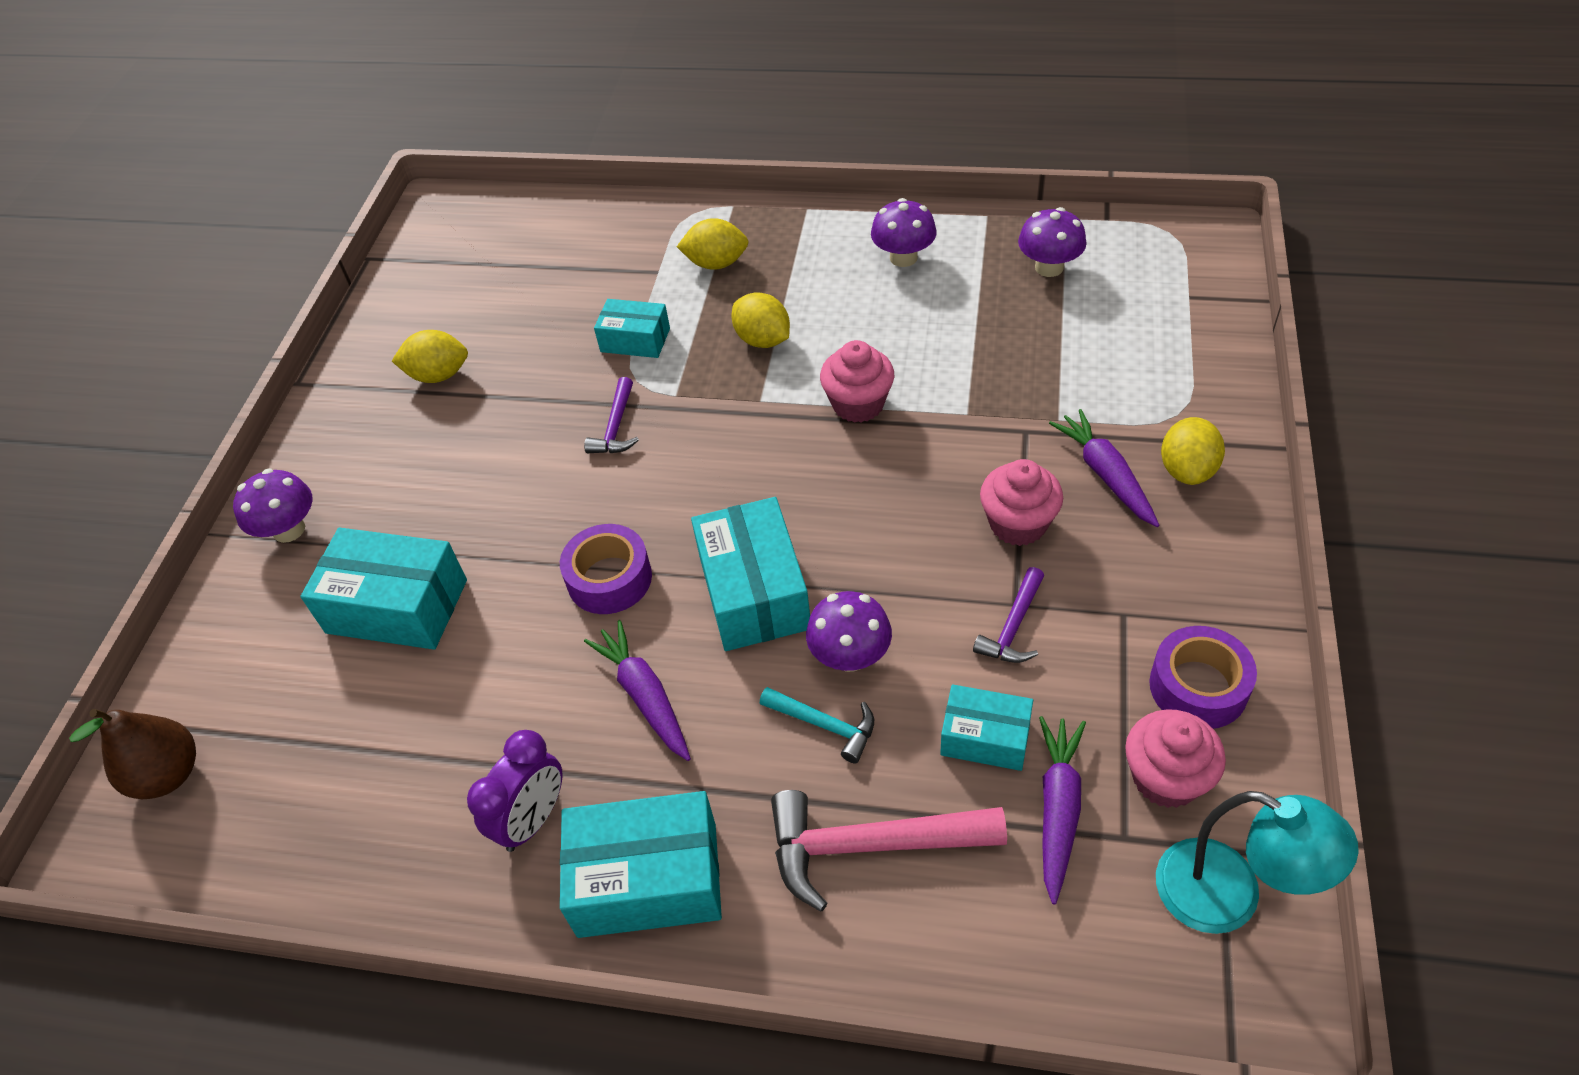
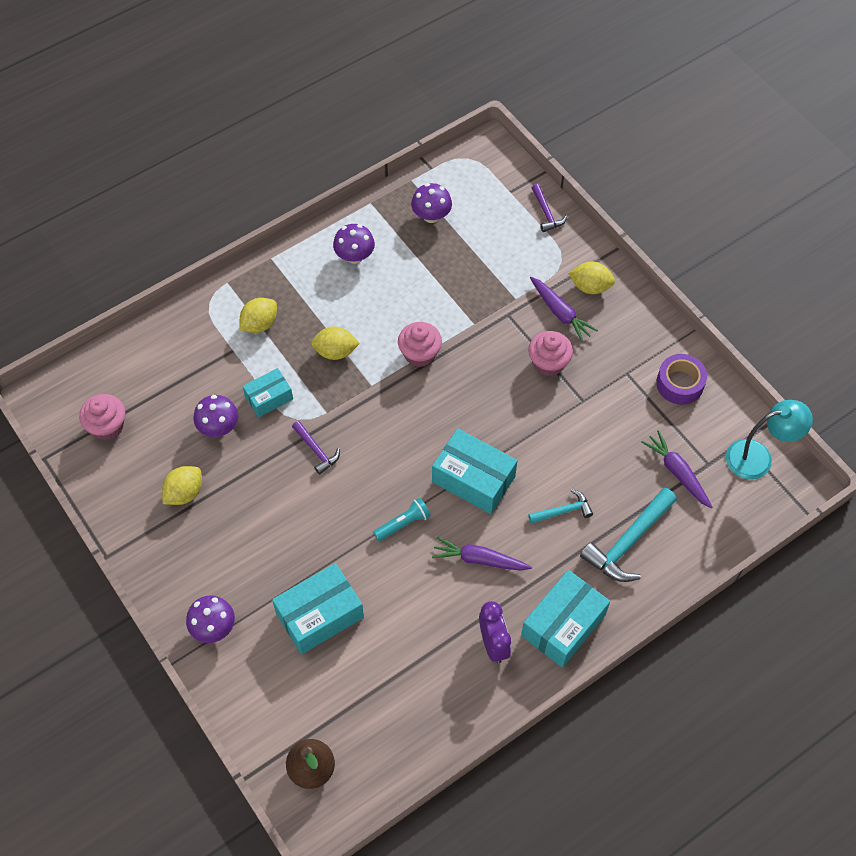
camera: 50 degrees left, 10 degrees up
purple tape [560,524,652,614] -> turquoise flashlight [373,497,431,541]
pink hammer [771,790,1007,912] -> turquoise hammer [580,487,677,582]
purple mushroom [806,591,892,672] -> purple mushroom moved to [194,395,238,437]
turquoise box [940,684,1033,771] -> none
purple hammer [973,567,1044,663] -> purple hammer moved to [532,184,567,232]
purple carrot [1049,409,1160,527] -> purple carrot turned 150 degrees counterclockwise [530,277,598,342]
pink cupcake [1125,709,1226,808] -> pink cupcake moved to [79,394,125,440]
yellow lemon [1161,417,1225,485] -> yellow lemon turned 45 degrees counterclockwise [568,261,615,294]

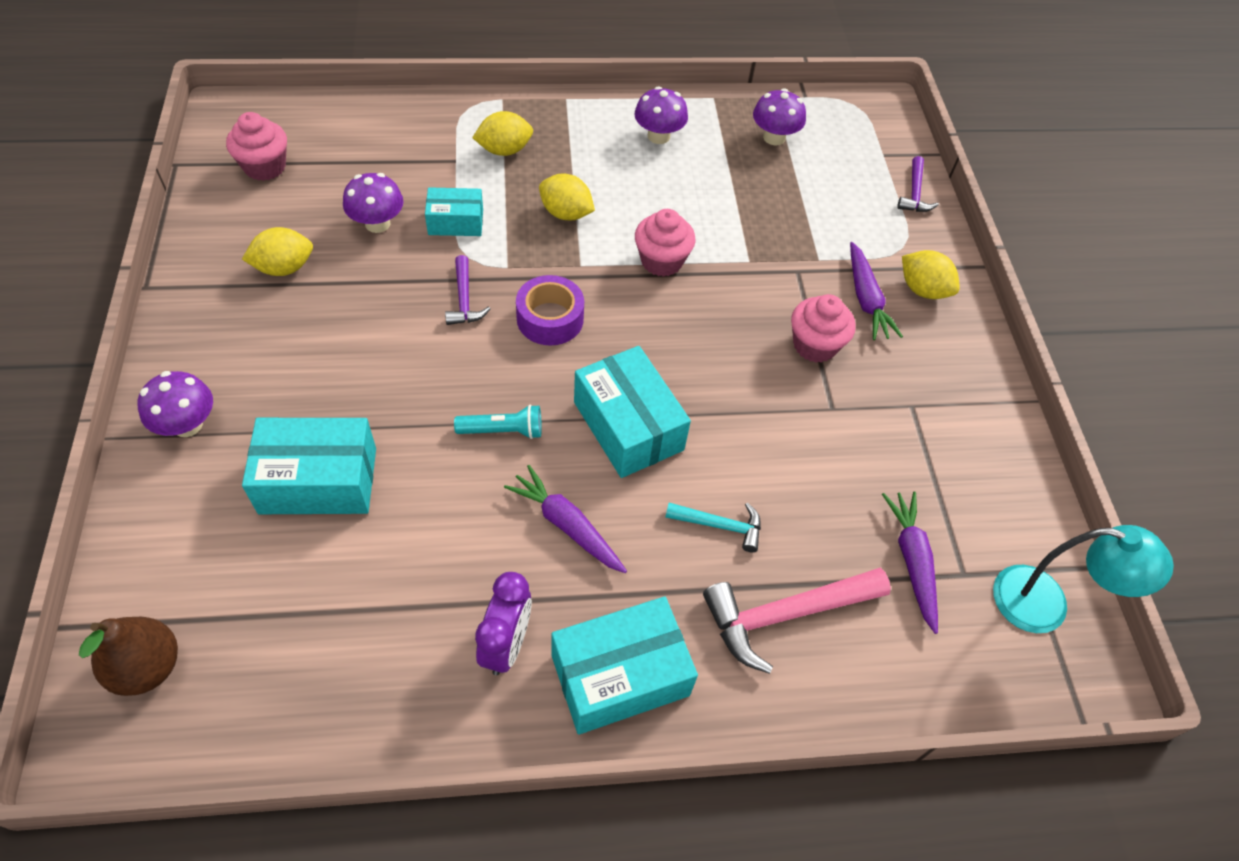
camera: 25 degrees right, 5 degrees down
turquoise hammer [580,487,677,582] -> pink hammer [703,568,891,674]
purple tape [656,354,707,405] -> purple tape moved to [516,275,584,346]

